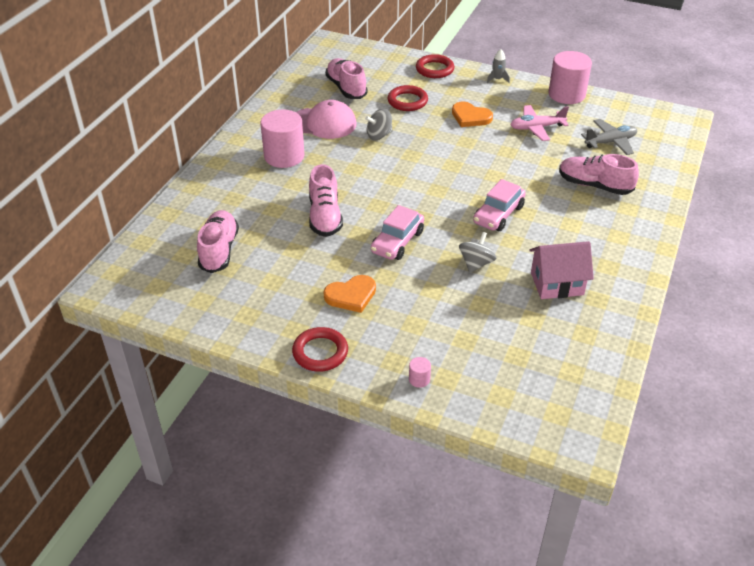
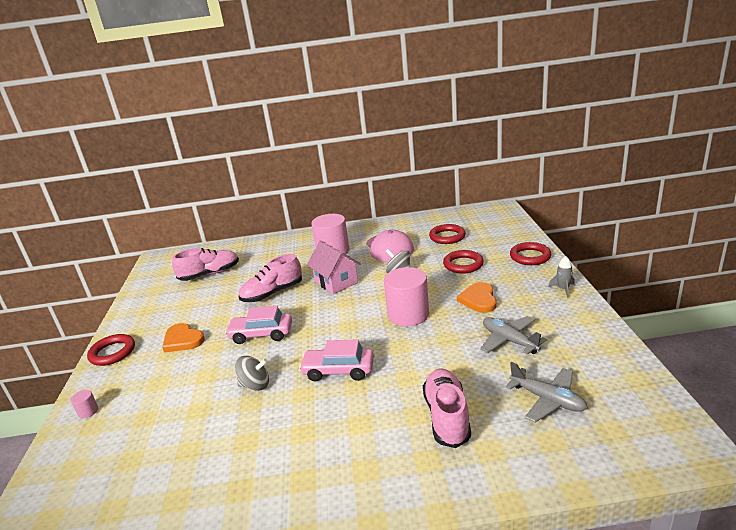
camera: 65 degrees right, 15 degrees down
pink shoe [325,58,368,99] -> red ring [429,224,466,244]
pink plane [510,105,569,141] -> grey plane [480,316,547,355]
pink house [529,241,594,299] -> pink house moved to [307,240,361,294]
pink cylinder [549,51,592,104] -> pink cylinder moved to [384,267,429,326]

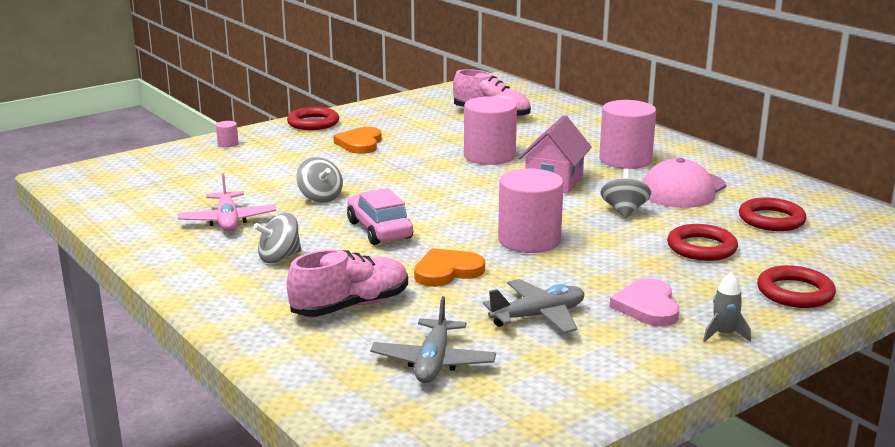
camera: 55 degrees right, 5 degrees down
pink car [225,306,292,344] -> none
pink shoe [239,254,302,302] -> pink cylinder [464,97,517,165]
orange heart [457,282,497,313] -> orange heart moved to [414,248,485,287]
grey plane [480,316,547,355] -> grey plane turned 45 degrees clockwise [483,279,584,333]
none -> pink plane [178,173,276,232]
none -> grey spinning top [254,213,301,263]
none -> pink heart [610,278,680,326]

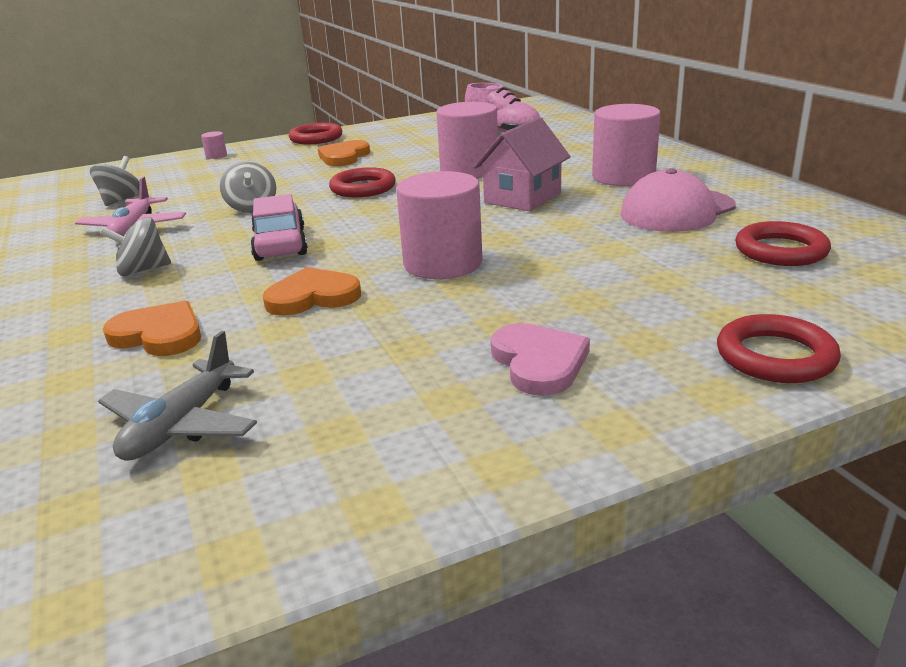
camera: 15 degrees right, 5 degrees up
pink shoe [287,249,408,317] -> orange heart [103,301,201,356]
grey plane [483,279,584,333] -> none
grey spinning top [600,169,651,218] -> grey spinning top moved to [90,156,139,206]
pink heart [610,278,680,326] -> pink heart turned 150 degrees clockwise [491,323,590,396]
red ring [667,224,738,261] -> red ring moved to [329,167,396,197]
grey rocket [703,272,751,342] -> none

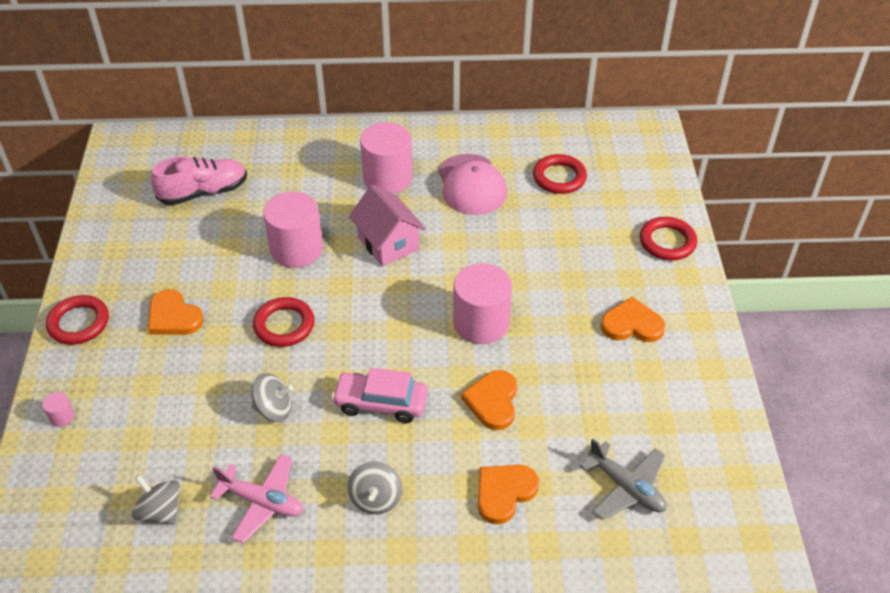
camera: 70 degrees left, 20 degrees up
pink heart [491,323,590,396] -> orange heart [601,297,666,342]

